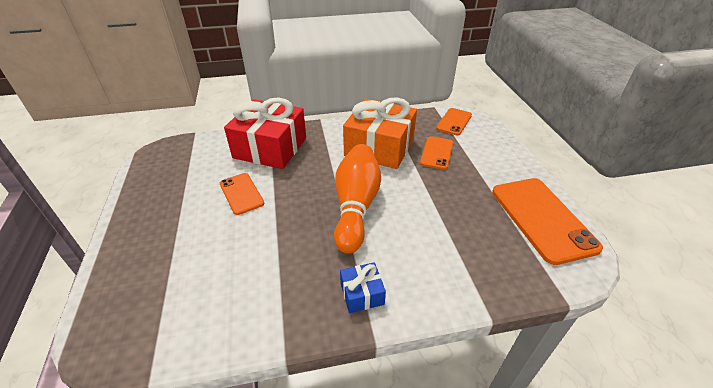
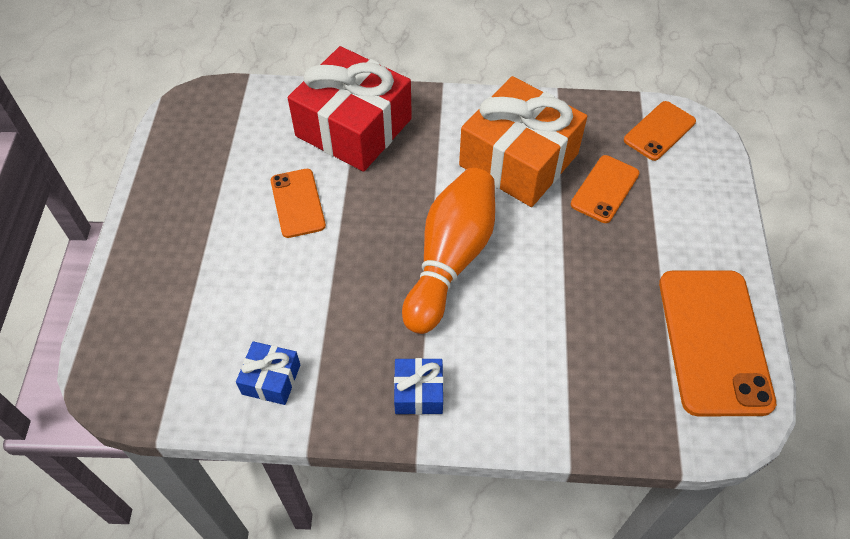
camera: 15 degrees right, 15 degrees up
none -> blue gift [236,341,300,405]

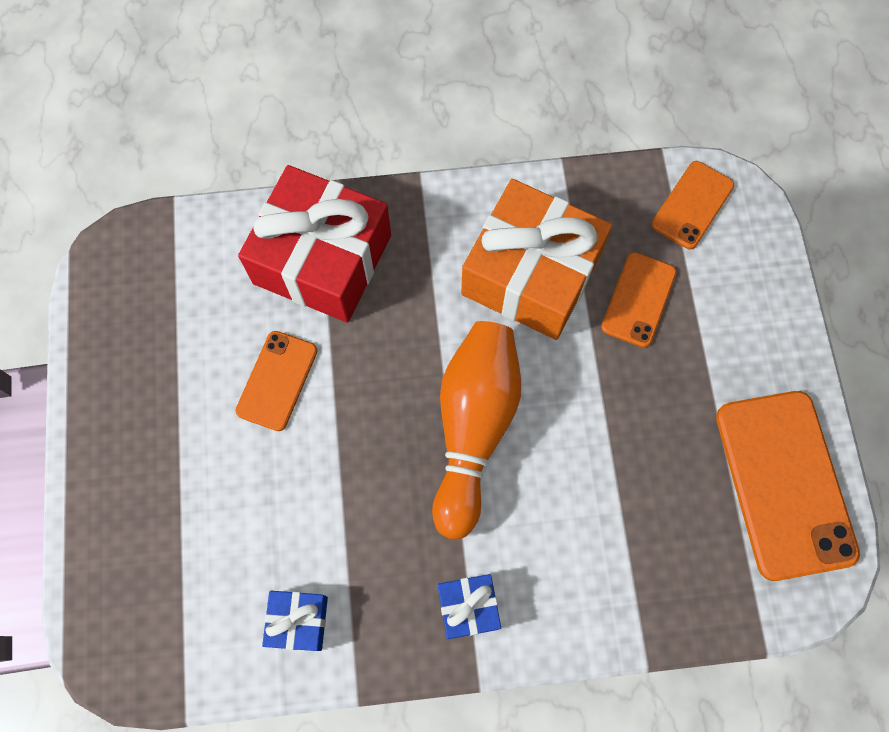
camera: 10 degrees left, 15 degrees up
orange phone [271,169,326,238] -> orange phone turned 45 degrees clockwise [235,331,317,431]

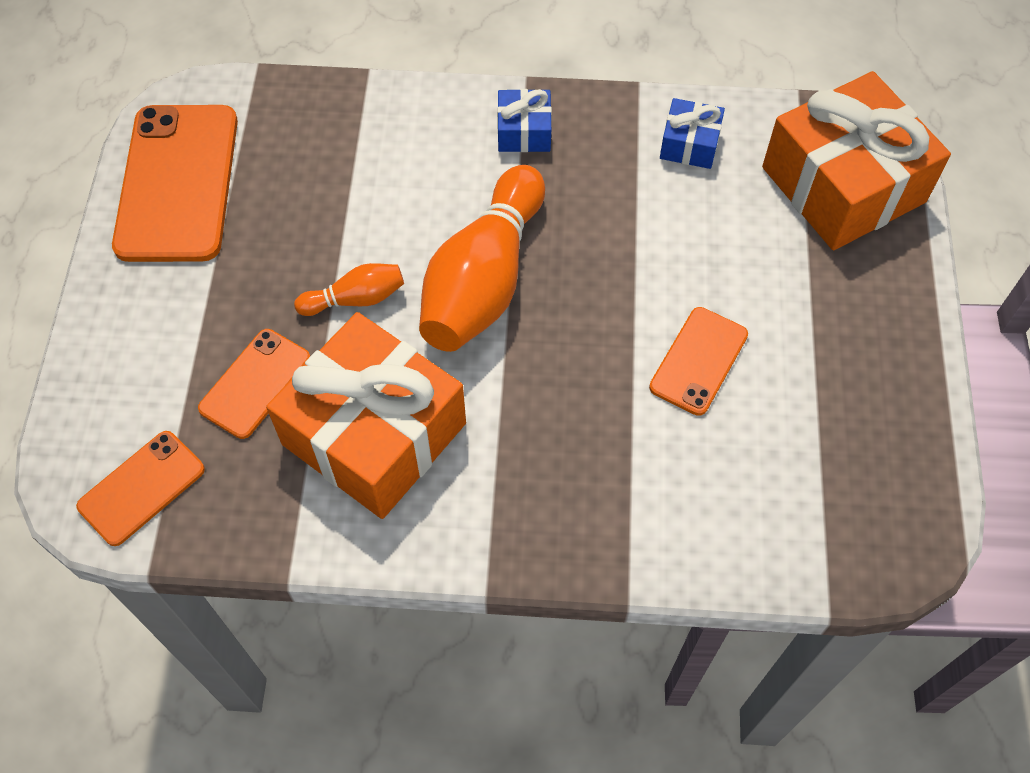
camera: 170 degrees left, 10 degrees down
red gift [238,165,391,323] -> none
none -> orange bowling pin [294,263,404,316]
none -> orange gift [762,71,951,250]

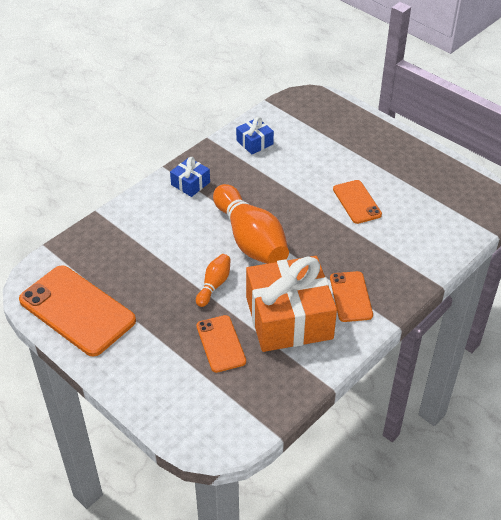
camera: 50 degrees left, 15 degrees down
orange phone [76,431,205,546] -> orange phone moved to [330,271,373,322]
orange gift [762,71,951,250] -> none

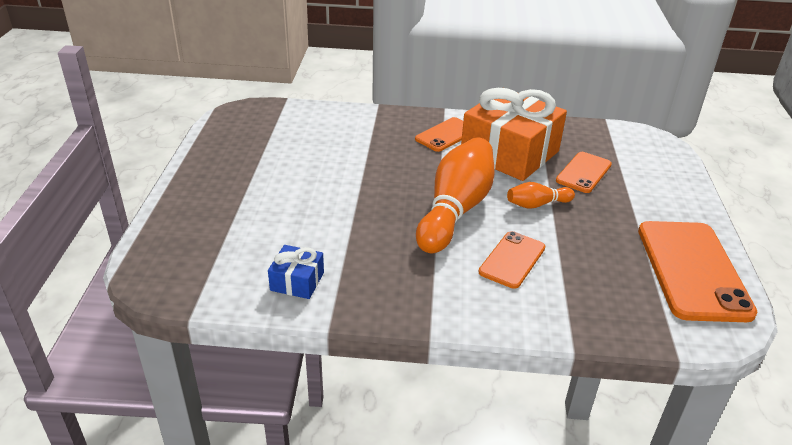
camera: 130 degrees left, 10 degrees down
blue gift [170,157,210,197] -> none
orange phone [333,180,382,224] -> orange phone moved to [479,231,545,289]

